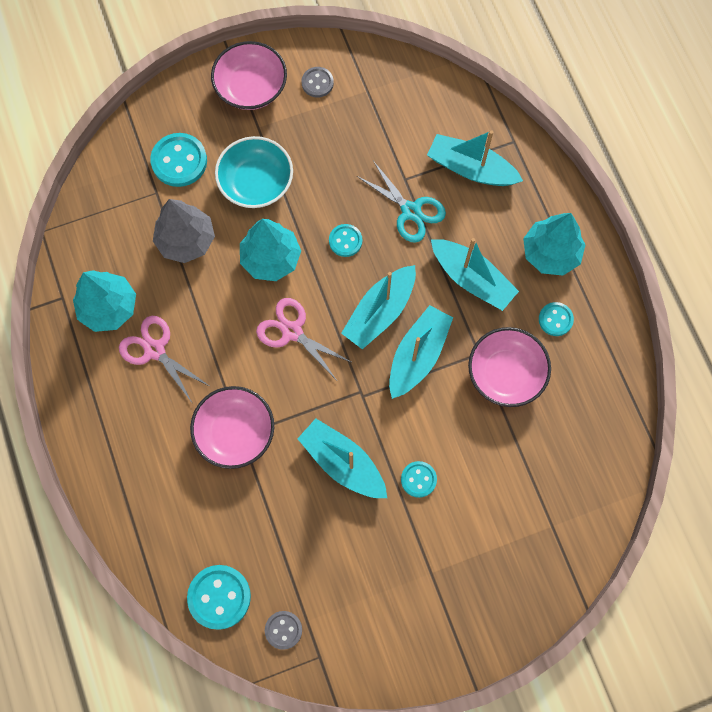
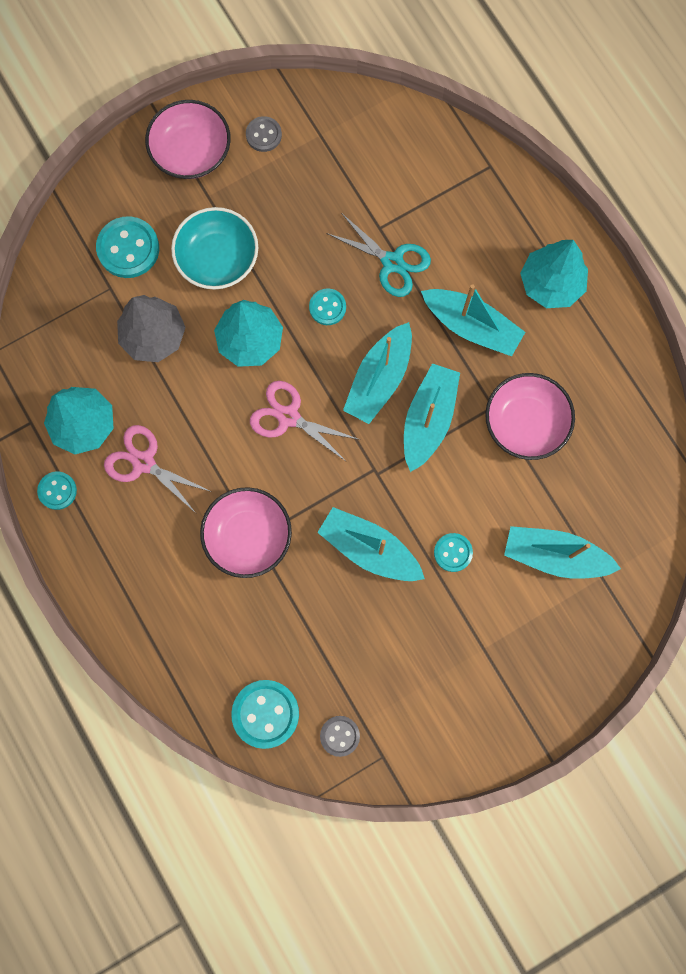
camera: 10 degrees left, 5 degrees up
turquoise boat [427,130,523,186] -> turquoise boat moved to [504,526,621,579]
turquoise button [539,302,574,336] -> turquoise button moved to [37,471,77,510]

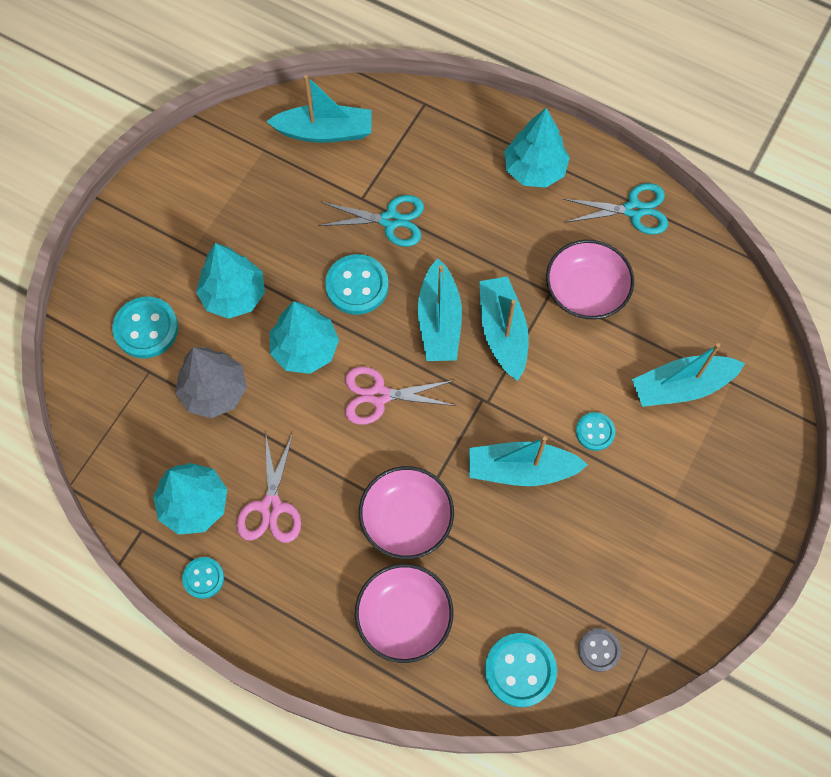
camera: 30 degrees left, 10 degrees down
pink scissors [104,425,212,513] -> pink scissors turned 90 degrees counterclockwise [237,432,301,543]
pink bowl [145,100,231,179] -> pink bowl moved to [355,564,453,663]
turquoise bowl [171,207,258,290] -> turquoise tree [196,243,265,319]
grey button [246,116,282,152] -> none
turquoise button [309,288,346,325] -> turquoise button [325,254,389,315], size x1.69
turquoise boat [421,284,525,356] -> turquoise boat moved to [266,75,372,143]
none -> turquoise scissors [563,183,668,235]

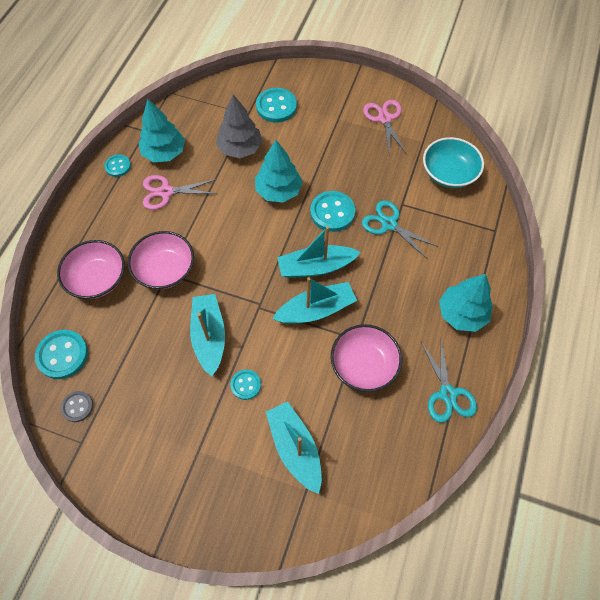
camera: 80 degrees right, 5 degrees down
turquoise tree [196,243,265,319] -> none
turquoise boat [266,75,372,143] -> turquoise bowl [423,137,484,188]
turquoise scissors [318,195,424,247] -> turquoise scissors turned 135 degrees clockwise [362,200,438,258]
pink scissors [345,367,456,425] -> pink scissors moved to [363,100,407,156]

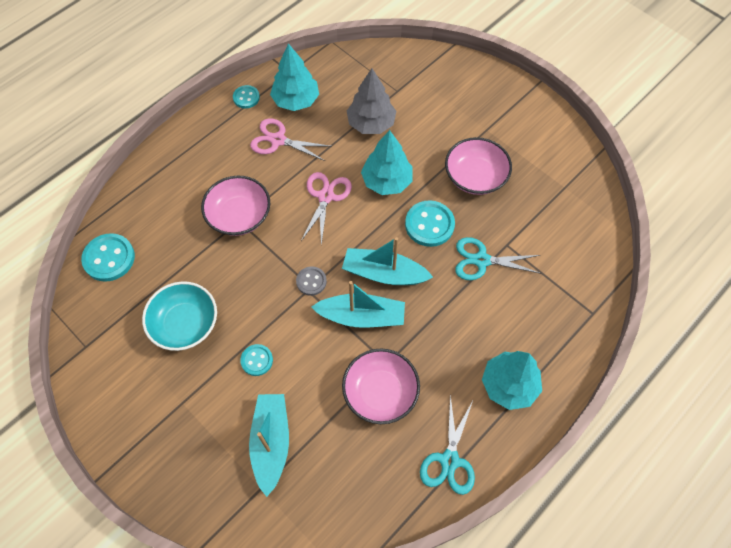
camera: 25 degrees right, 0 degrees up
pink bowl [57,240,125,299] -> pink bowl moved to [445,137,512,195]
grey button [61,391,93,422] -> grey button moved to [296,266,327,296]
turquoise boat [190,294,225,376] -> none
turquoise button [256,88,297,123] -> none
turquoise scissors [362,200,438,258] -> turquoise scissors turned 60 degrees counterclockwise [455,237,542,280]
pink scissors [363,100,407,156] -> pink scissors moved to [301,172,352,245]
turquoise bowl [423,137,484,188] -> turquoise bowl moved to [142,282,217,351]

